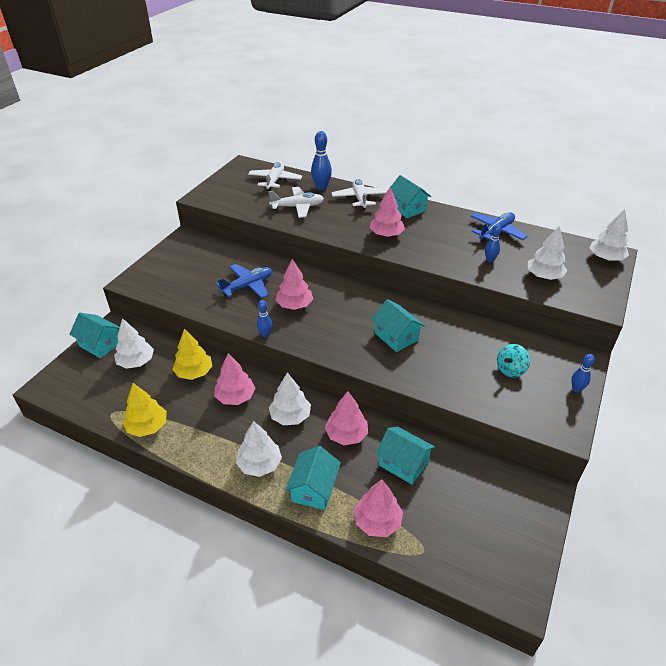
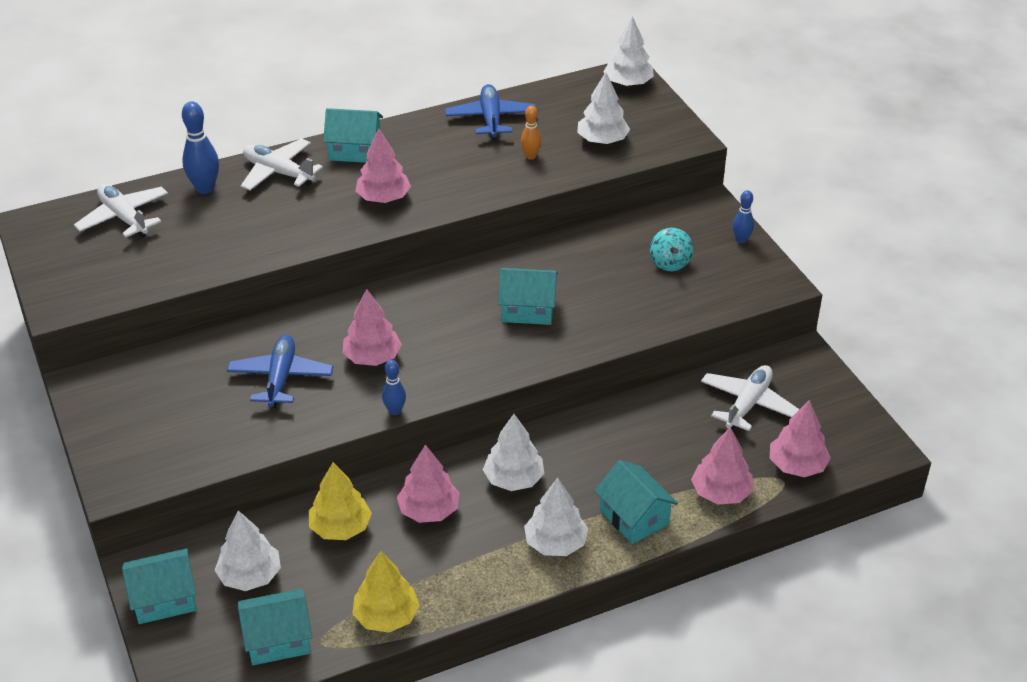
camera: 50 degrees left, 0 degrees up
white plane [268,187,324,218] -> white plane moved to [701,365,800,431]
pink tree [325,391,368,445] -> pink tree moved to [770,400,831,477]
turquoise house [376,426,435,485] -> turquoise house moved to [238,589,312,665]
blue bowling pin [485,224,501,262] -> orange bowling pin [521,105,542,160]

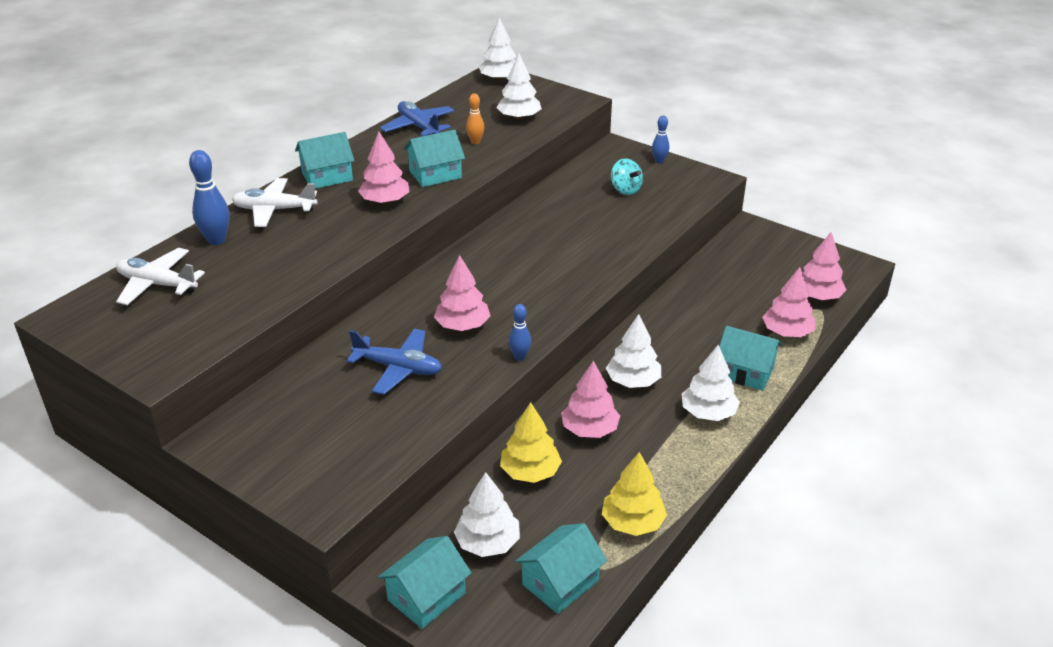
camera: 30 degrees left, 5 degrees down
blue plane [227,335,333,409] -> blue plane turned 135 degrees clockwise [347,329,442,395]
turquoise house [498,268,558,325] -> turquoise house moved to [404,130,465,187]
white plane [701,365,800,431] -> none

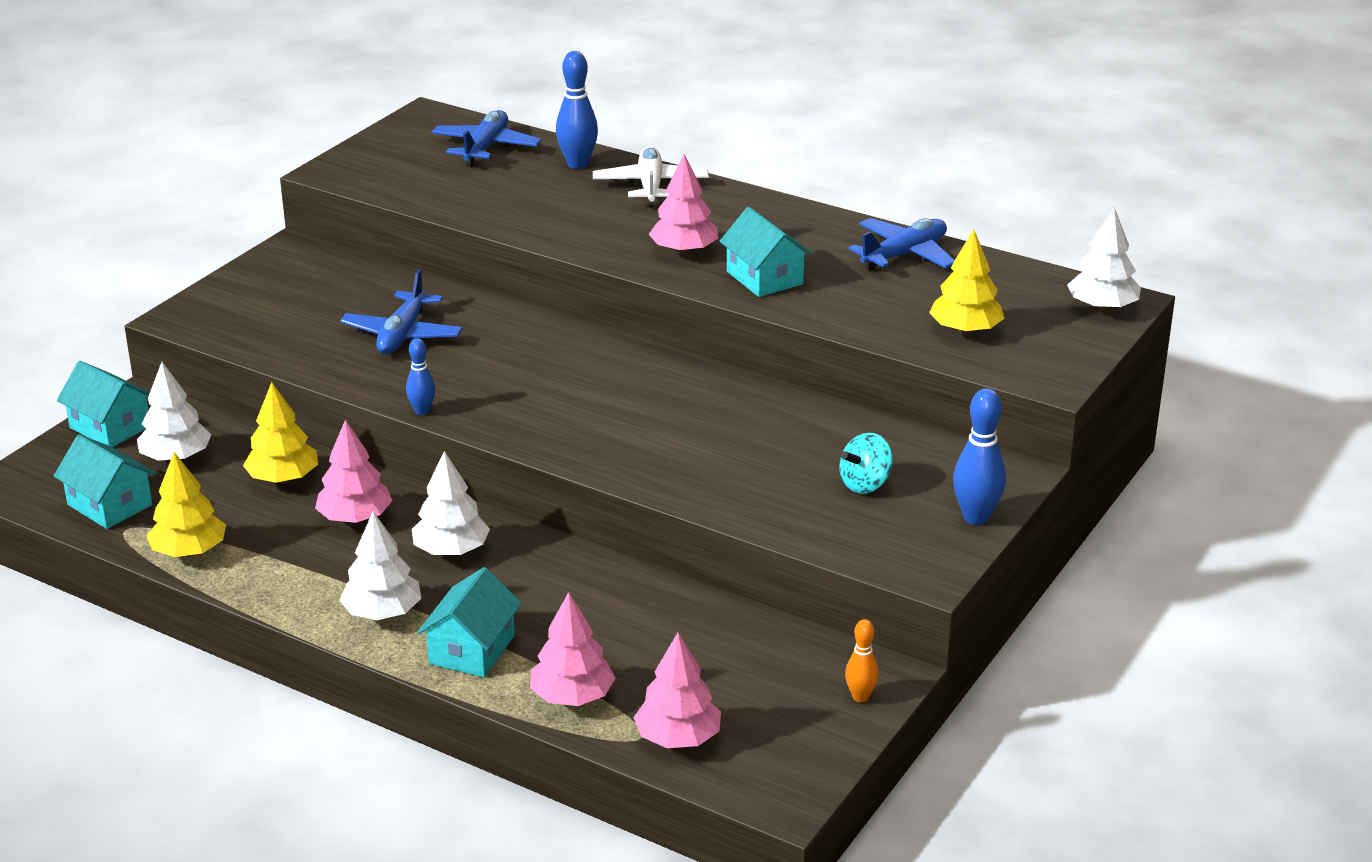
camera: 85 degrees right, 5 degrees down
white plane [116,248,205,305] -> blue plane [431,110,541,167]
turquoise house [295,132,354,189] -> none
pink tree [434,255,491,331] -> none
orange bowling pin [466,93,485,144] -> orange bowling pin moved to [845,619,879,702]
white tree [496,54,542,120] -> yellow tree [929,229,1005,334]
blue bowling pin [652,116,669,164] -> blue bowling pin [953,388,1006,525], size x1.66

